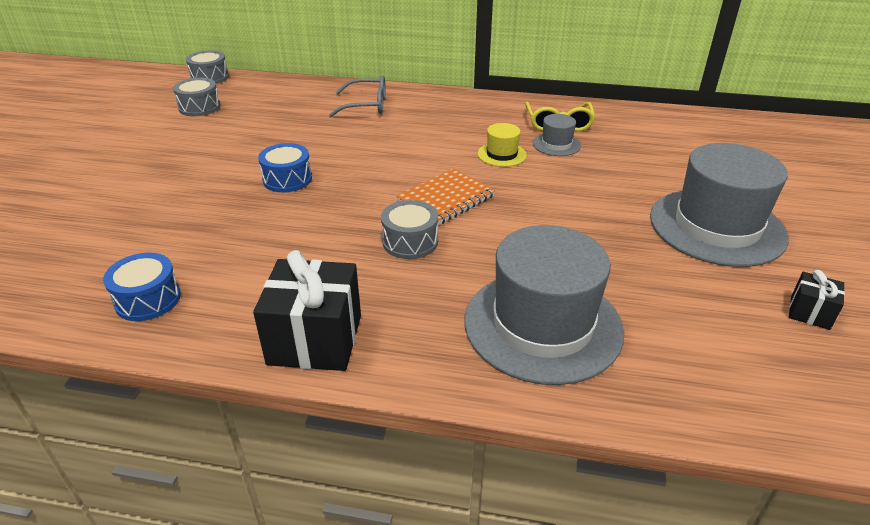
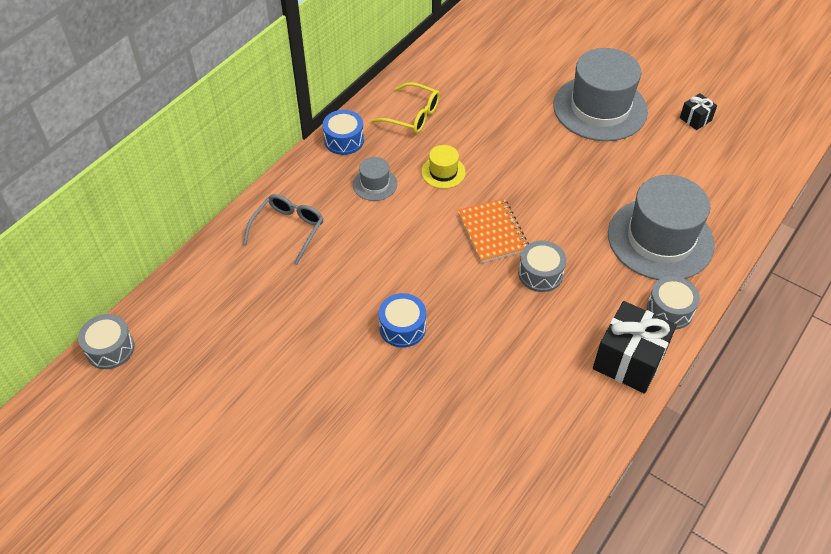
camera: 65 degrees left, 15 degrees up
blue drum [103,253,181,321] -> blue drum moved to [322,110,364,155]
grey drum [173,78,221,116] -> grey drum moved to [647,276,700,329]
grey hat [533,114,581,156] -> grey hat moved to [353,157,397,201]

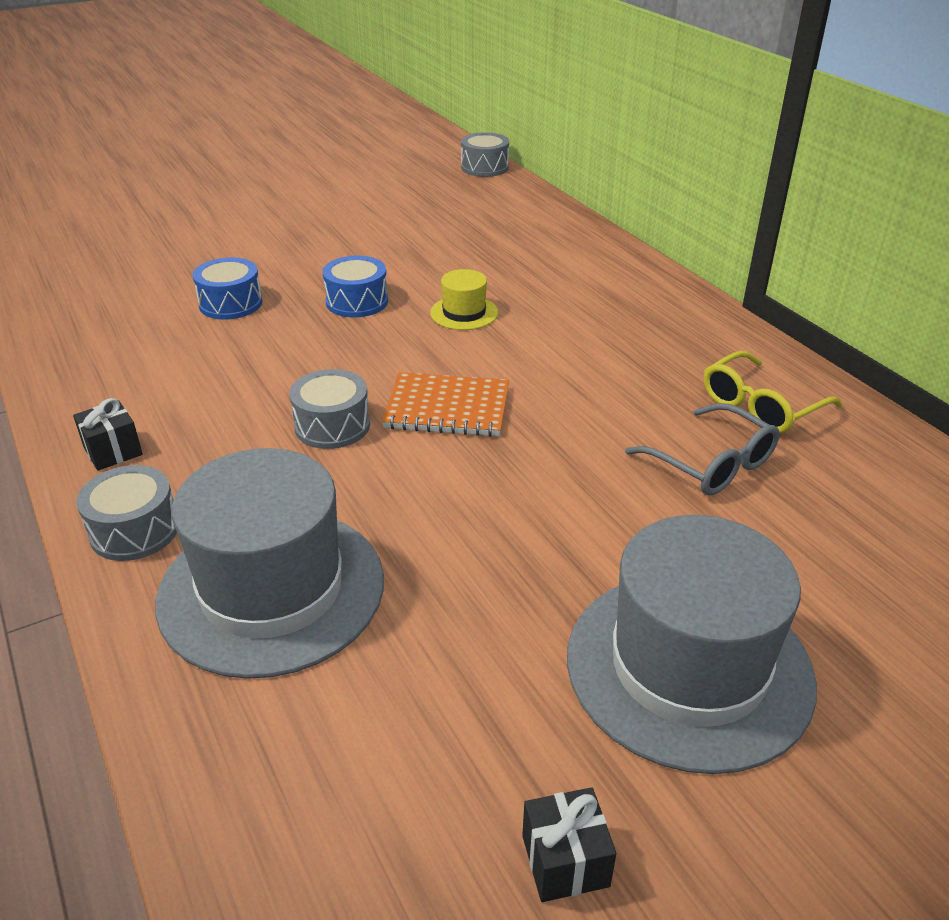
camera: 115 degrees right, 15 degrees down
grey glasses [243,194,324,265] -> grey glasses moved to [625,403,780,495]
blue drum [322,110,364,155] -> blue drum moved to [193,257,263,320]
grey hat [353,157,397,201] -> none
yellow hat [421,145,466,189] -> yellow hat moved to [430,269,498,330]
black gift [593,301,677,394] -> black gift [73,398,143,471], size x0.50

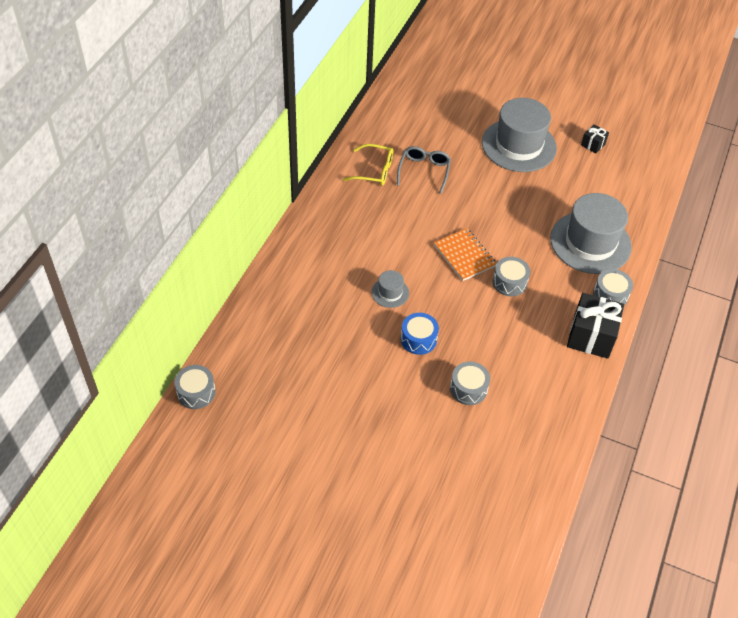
camera: 130 degrees left, 15 degrees up
black gift [73,398,143,471] -> black gift [567,293,624,359], size x2.00
blue drum [193,257,263,320] -> grey drum [450,361,490,405]
yellow hat [430,269,498,330] -> grey hat [371,270,409,308]

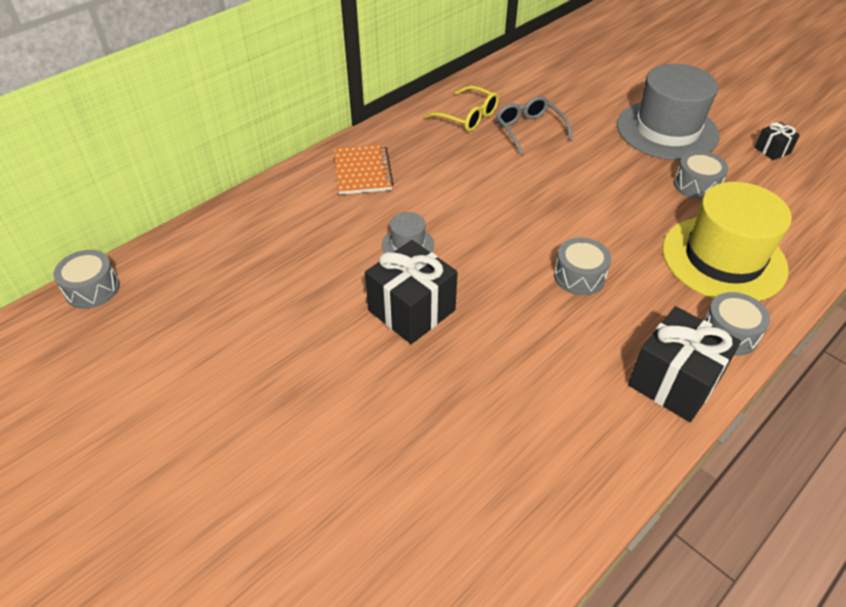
camera: 25 degrees right, 5 degrees down
grey glasses [397,146,451,194] -> grey glasses turned 60 degrees counterclockwise [496,96,573,156]
blue drum [401,313,439,355] -> black gift [365,240,458,344]
orange notebook [434,228,497,281] -> orange notebook moved to [334,144,394,195]
grey drum [450,361,490,405] -> grey drum moved to [674,151,728,200]
grey hat [550,193,632,274] -> yellow hat [662,182,792,301]

